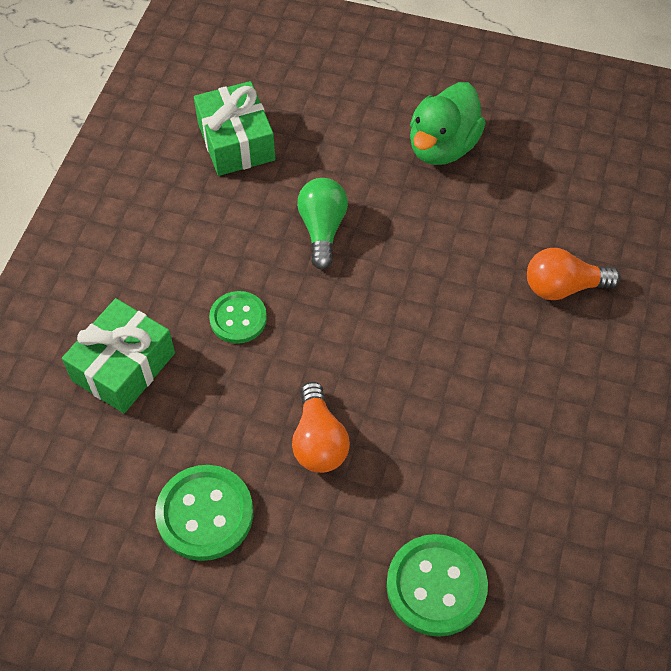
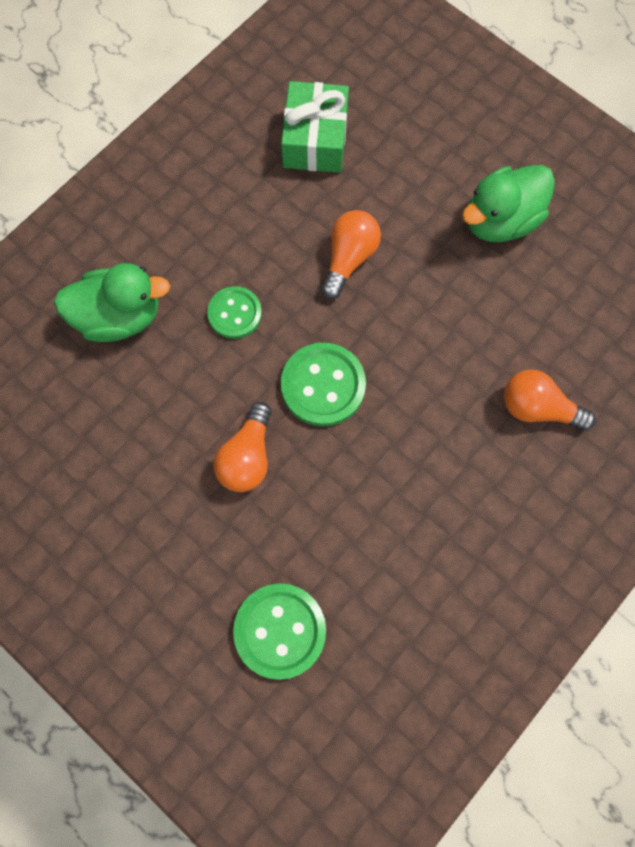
camera: 25 degrees right, 15 degrees up
green gift [62,298,175,413] -> green duck [54,263,170,342]
green button [155,465,253,561] -> green button moved to [281,343,366,426]
green light bulb [297,178,348,270] -> orange light bulb [321,210,381,299]

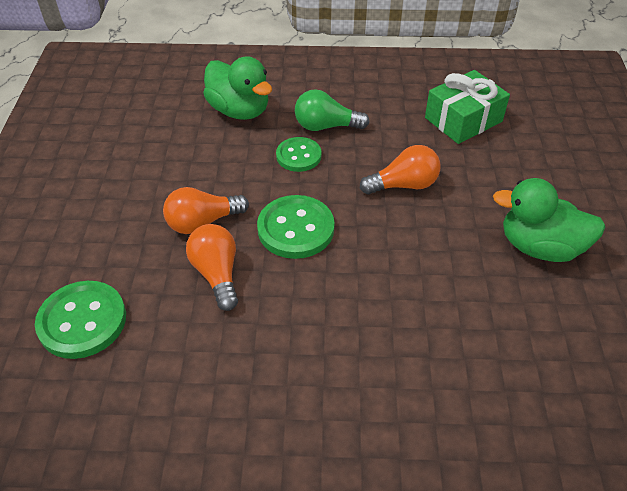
camera: 50 degrees right, 25 degrees down
orange light bulb [504,369,596,431] -> orange light bulb moved to [186,224,238,311]
none -> green light bulb [295,89,370,131]

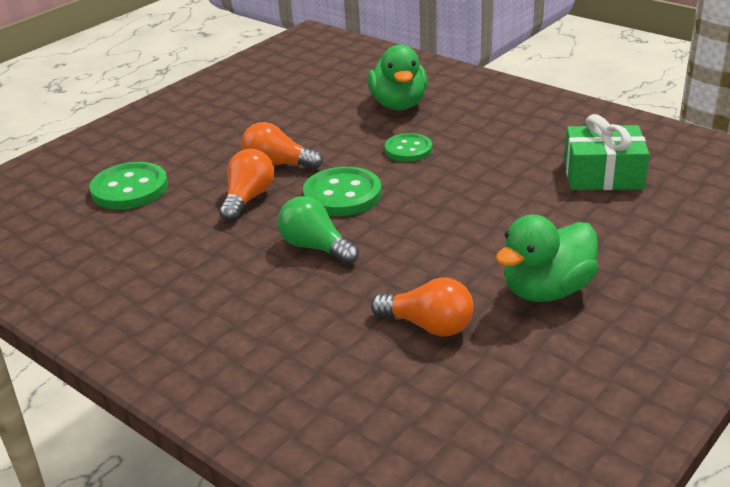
camera: 40 degrees right, 15 degrees down
green light bulb [295,89,370,131] -> green light bulb moved to [278,196,359,265]
orange light bulb [360,145,441,194] -> orange light bulb moved to [371,278,474,336]
green duck [493,178,606,262] -> green duck turned 90 degrees counterclockwise [495,215,598,302]

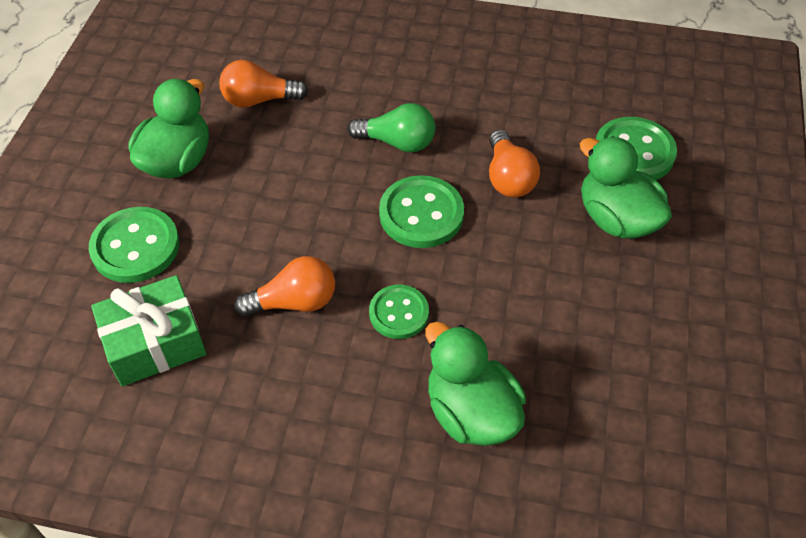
camera: 150 degrees right, 20 degrees up
orange light bulb [241,122,323,169] -> orange light bulb moved to [234,256,335,317]
none -> green button [89,207,180,283]
none -> green duck [580,136,672,239]

